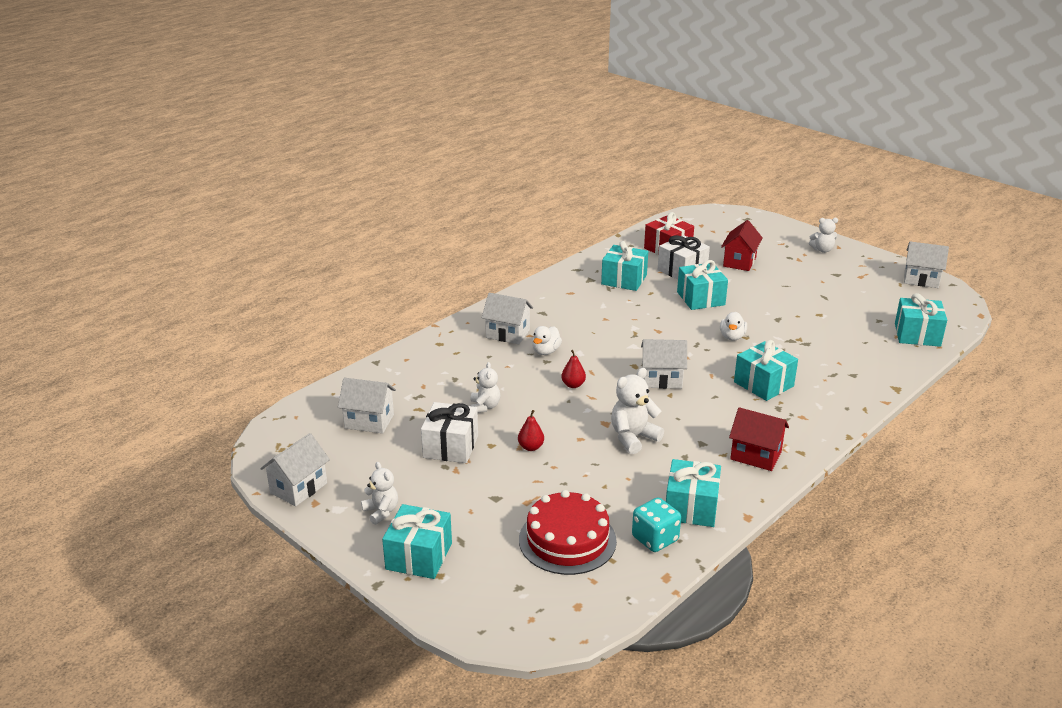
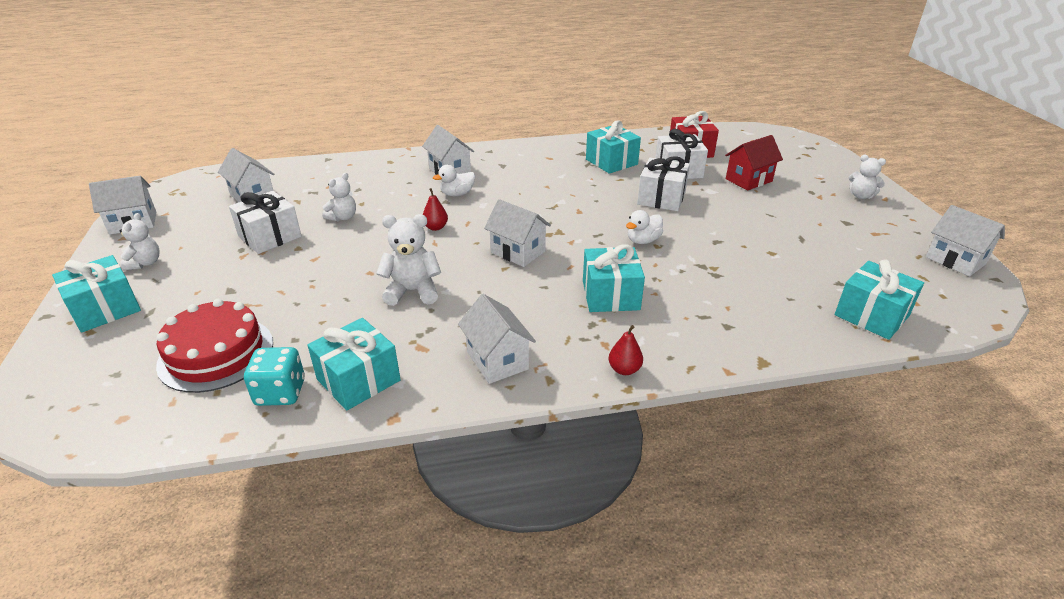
camera: 35 degrees right, 5 degrees up
red pear [518,410,544,451] -> red pear moved to [608,325,643,375]
turquoise gift [677,260,728,310] -> white gift [637,156,690,211]
red house [729,407,789,471] -> white house [458,294,536,384]

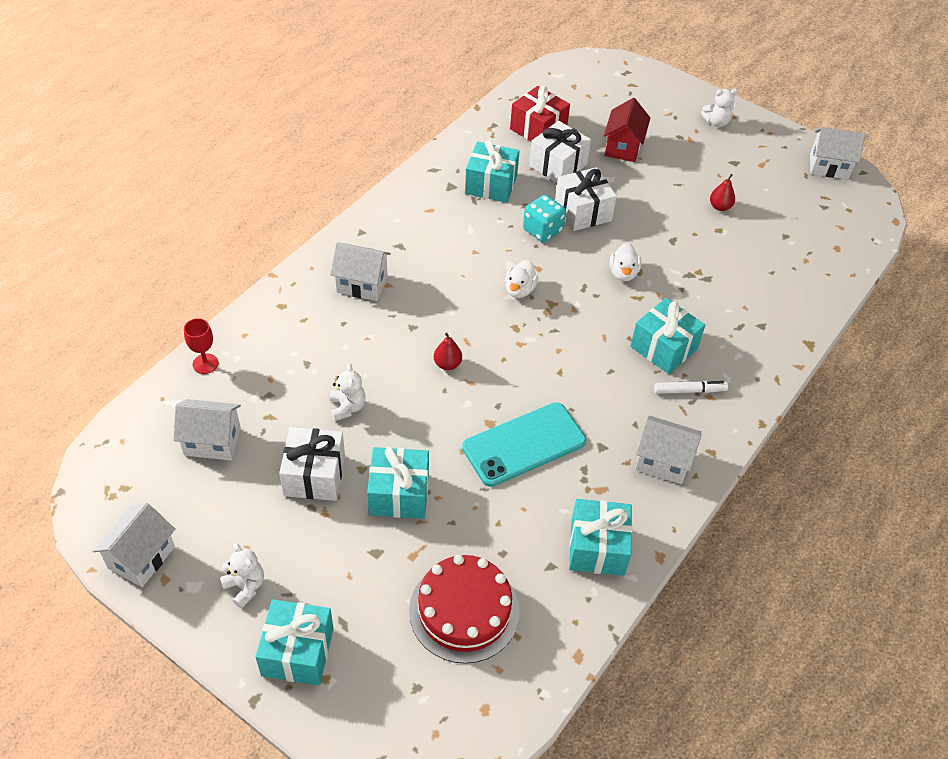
camera: 45 degrees left, 15 degrees up
turquoise dice [244,347,305,406] -> turquoise dice moved to [523,195,566,242]
white teddy bear [376,214,441,306] -> turquoise phone [462,402,586,487]
white duck [433,165,475,196] -> white duck moved to [505,260,538,298]
white house [484,199,551,267] -> none
red pear [608,325,643,375] -> red pear moved to [710,174,735,211]
turquoise gift [835,260,924,340] -> turquoise gift moved to [367,447,429,519]
none -> red goblet [184,318,219,374]
none -> white marker [654,381,728,394]

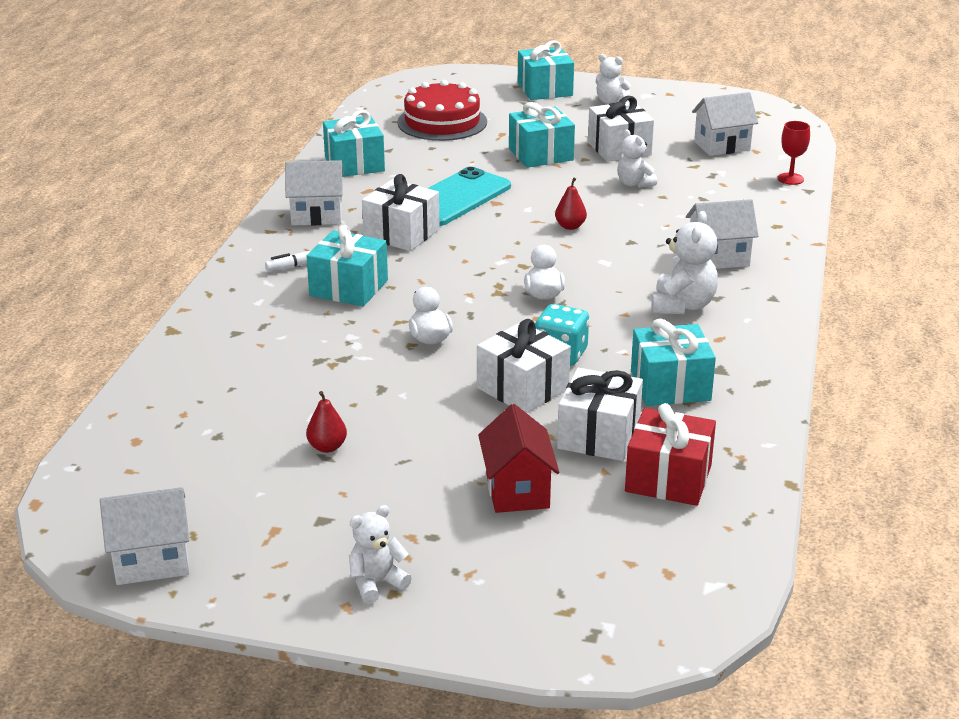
camera: 160 degrees right, 20 degrees down
white house [92,503,175,587] -> none
none -> white gift [362,174,440,251]
none -> white teddy bear [651,211,718,314]

